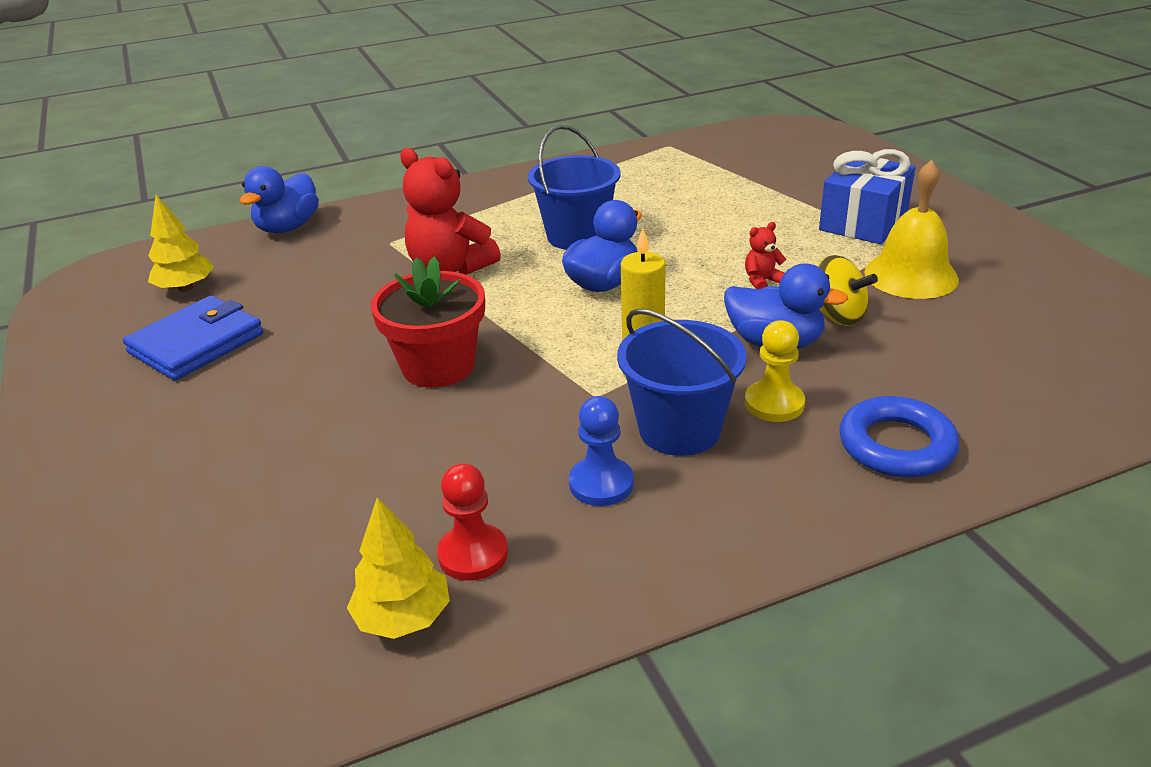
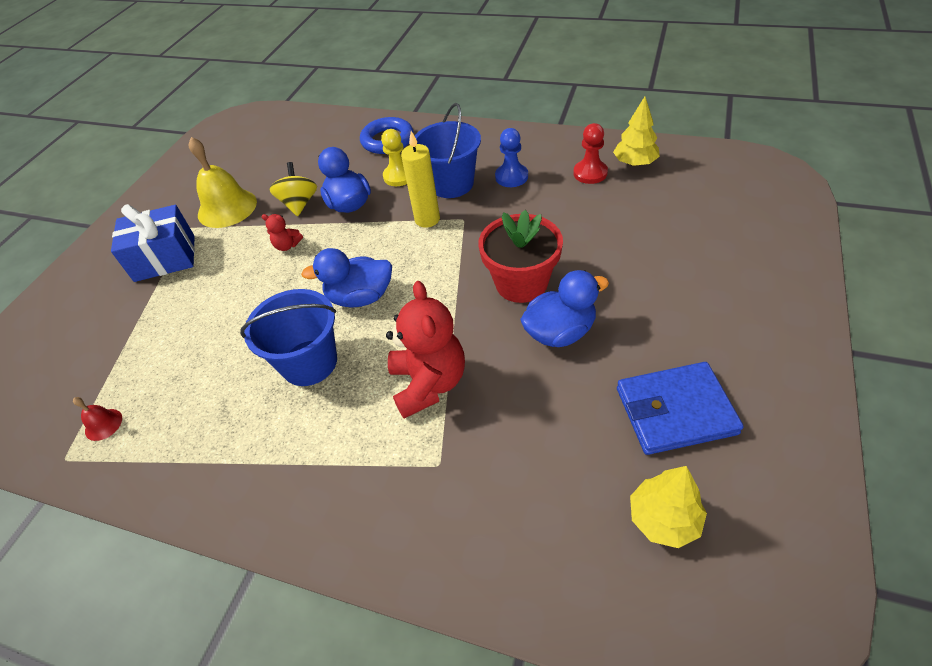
camera: 135 degrees left, 15 degrees up
blue duck [240,166,319,233] -> blue duck moved to [520,270,609,347]
none -> red bell [73,397,122,441]

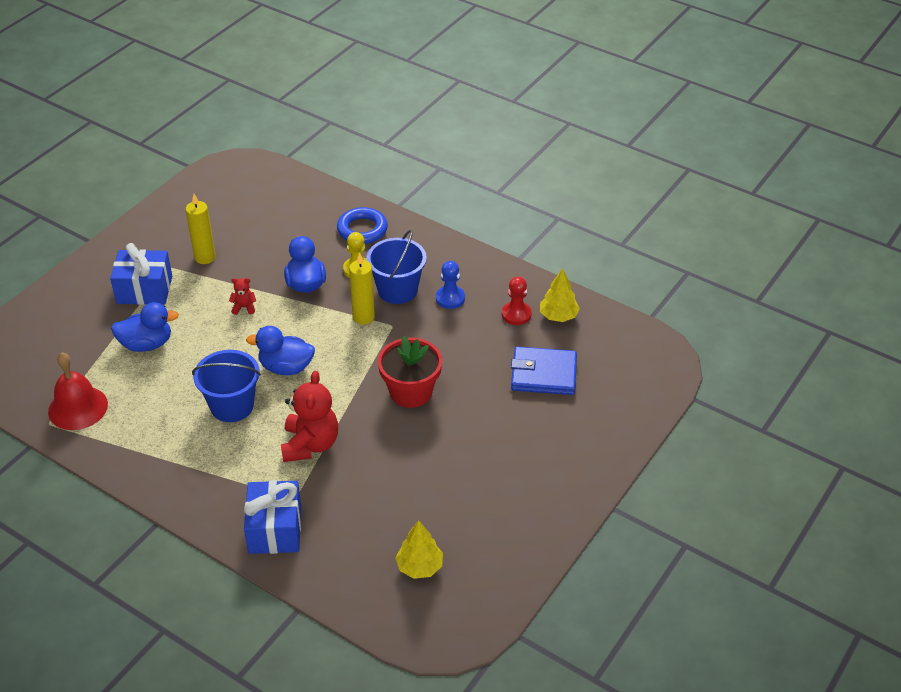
camera: 10 degrees right, 5 degrees down
red bell [73,397,122,441] -> red bell [48,352,108,430], size x2.19
yellow bell [189,137,257,228] -> yellow candle [185,194,216,264]
red teddy bear [261,214,303,251] -> red teddy bear turned 150 degrees clockwise [229,278,256,315]
yellow spinning top [269,162,317,216] -> none
blue duck [520,270,609,347] -> blue duck moved to [111,302,179,352]
blue wallet [617,362,744,455] -> blue wallet moved to [511,347,577,395]
none -> blue gift [244,480,301,554]

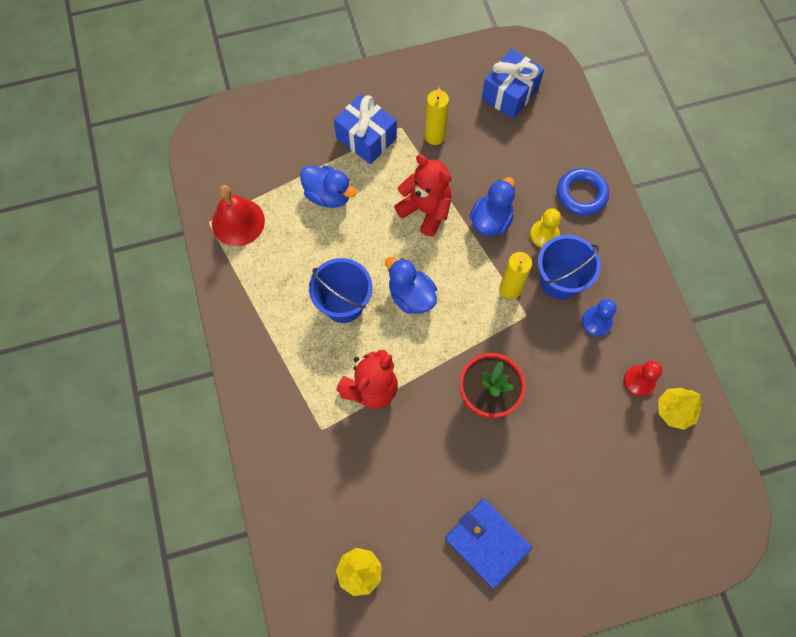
camera: 40 degrees right, 25 degrees up
red teddy bear [229,278,256,315] -> red teddy bear [394,155,452,237], size x2.21
blue gift [244,480,301,554] -> blue gift moved to [482,49,544,119]
blue wallet [511,347,577,395] -> blue wallet moved to [445,498,532,588]

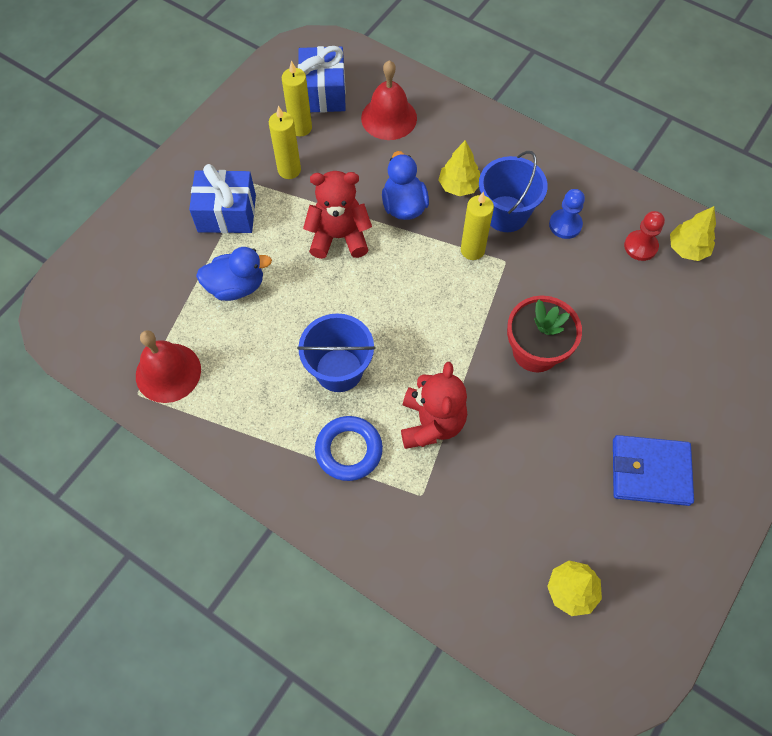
camera: 40 degrees left, 5 degrees down
blue duck [385,257,437,314] -> none
yellow pawn [530,208,561,248] -> yellow tree [439,140,480,196]
blue ring [557,168,609,215] -> blue ring moved to [315,416,383,481]
none -> yellow candle [282,61,312,136]
none -> red bell [361,60,417,140]

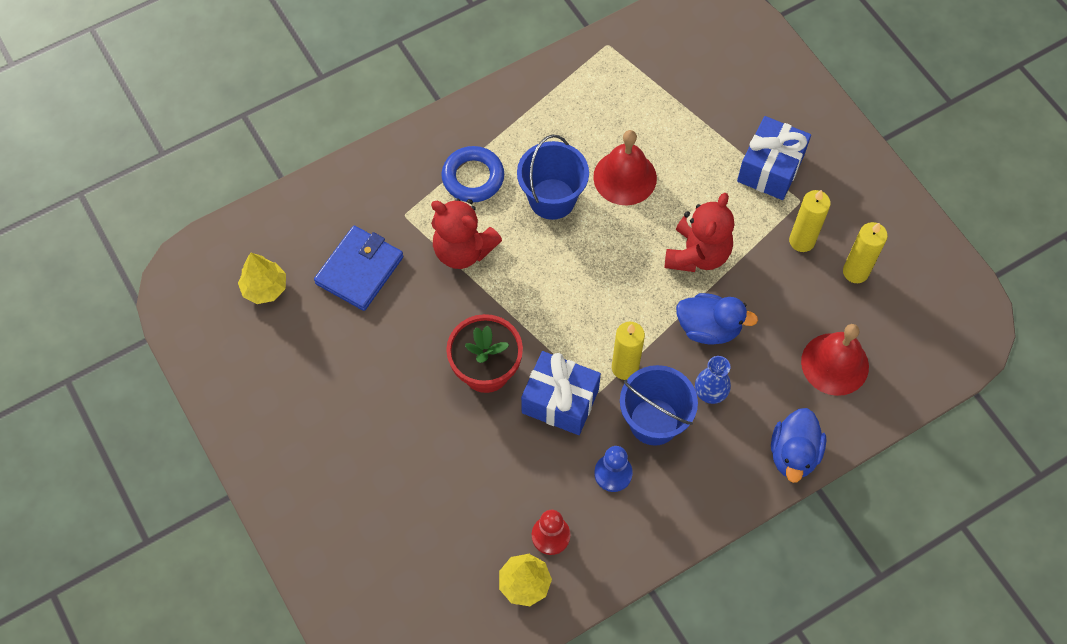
camera: 115 degrees right, 0 degrees up
red bell [136,330,201,403] -> red bell moved to [593,130,657,205]
blue duck [196,247,272,301] -> blue duck moved to [771,408,826,483]
blue gift [298,46,346,113] -> blue gift moved to [521,351,601,435]
yellow tree [439,140,480,196] -> blue vase [695,356,731,404]
blue wallet [613,435,694,506] -> blue wallet moved to [314,226,403,311]

